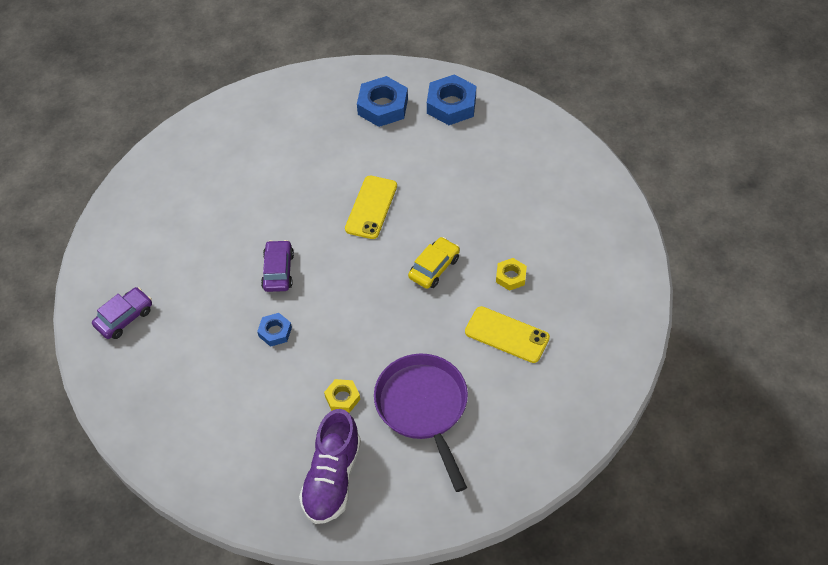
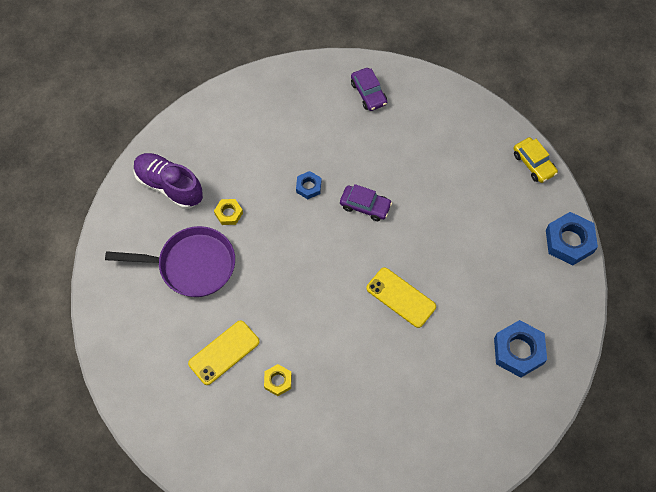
camera: 110 degrees right, 10 degrees up
yellow car [408,237,460,289] -> yellow car moved to [514,137,558,183]
blue nut [427,74,476,125] -> blue nut moved to [546,212,598,265]

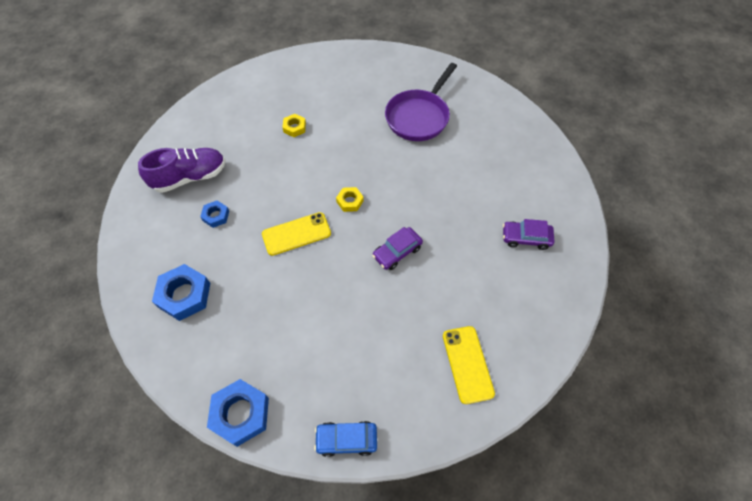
camera: 120 degrees right, 5 degrees down
purple shoe [134,153,203,209] -> purple shoe moved to [138,148,225,193]
yellow phone [188,320,260,385] -> yellow phone moved to [443,326,495,404]
yellow nut [214,199,243,225] -> yellow nut moved to [336,187,364,212]
blue nut [296,171,321,199] -> blue nut moved to [200,201,229,228]
purple car [351,68,387,111] -> purple car moved to [503,219,555,250]
yellow car [514,137,558,183] -> blue car [314,421,377,457]

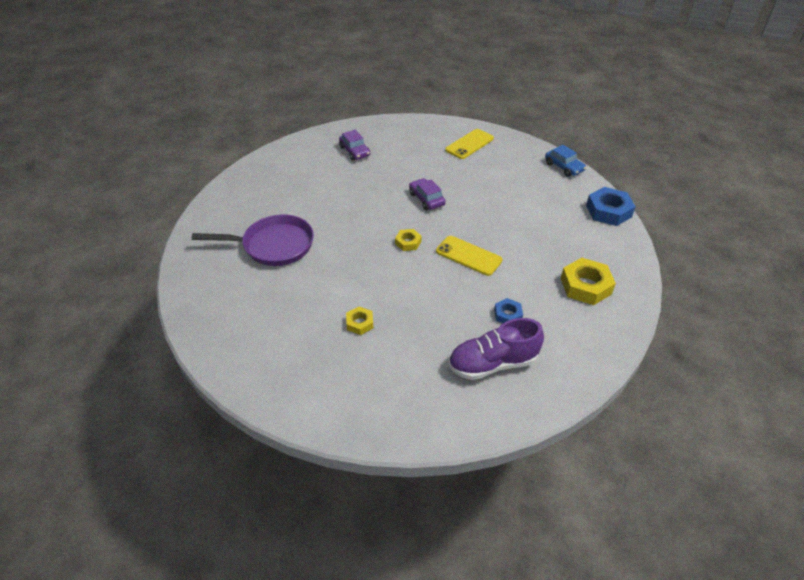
camera: 125 degrees left, 15 degrees down
purple shoe [138,148,225,193] -> purple shoe turned 45 degrees counterclockwise [449,318,544,380]
blue nut [152,264,210,321] -> yellow nut [561,258,616,305]
purple car [372,227,423,270] -> purple car turned 135 degrees counterclockwise [409,178,446,210]

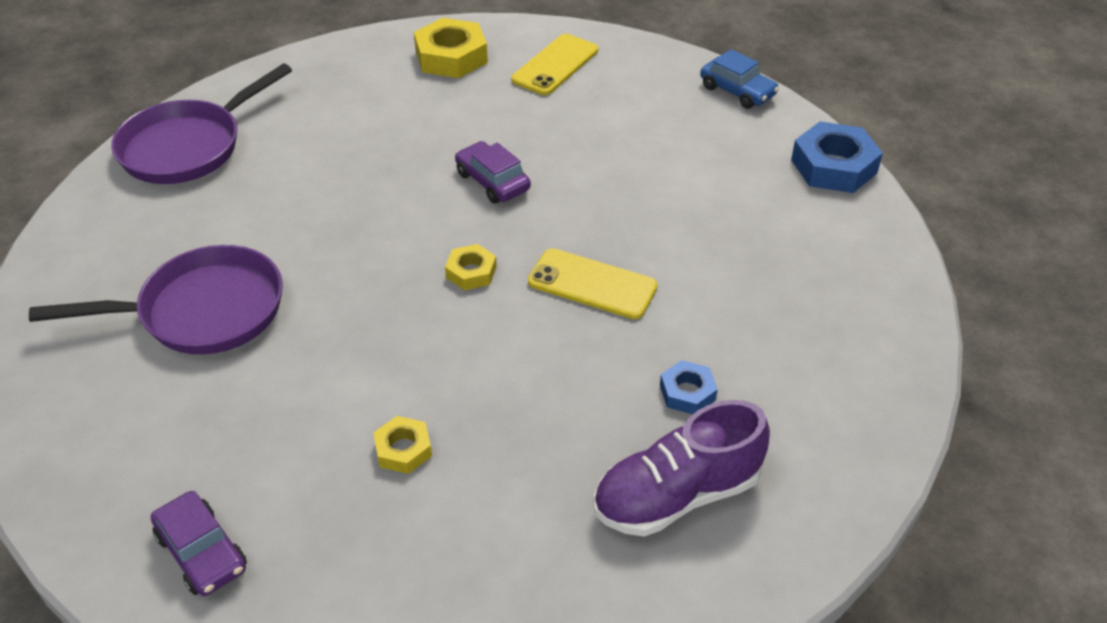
camera: 10 degrees left, 0 degrees up
purple car [339,130,370,161] -> purple car moved to [151,491,247,596]
yellow nut [561,258,616,305] -> yellow nut moved to [414,18,488,78]
none -> purple pan [111,63,292,184]

